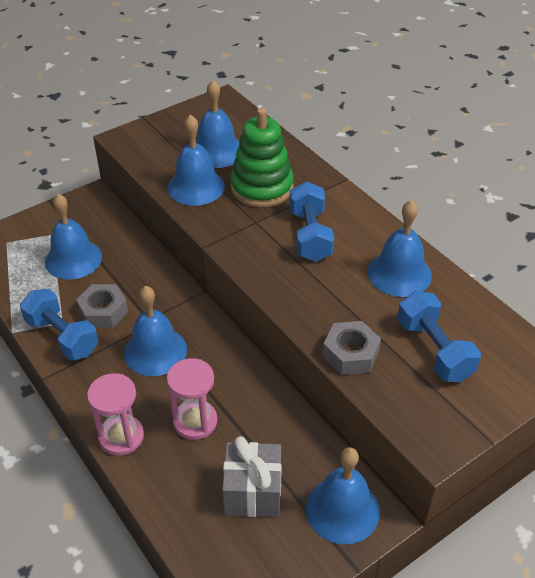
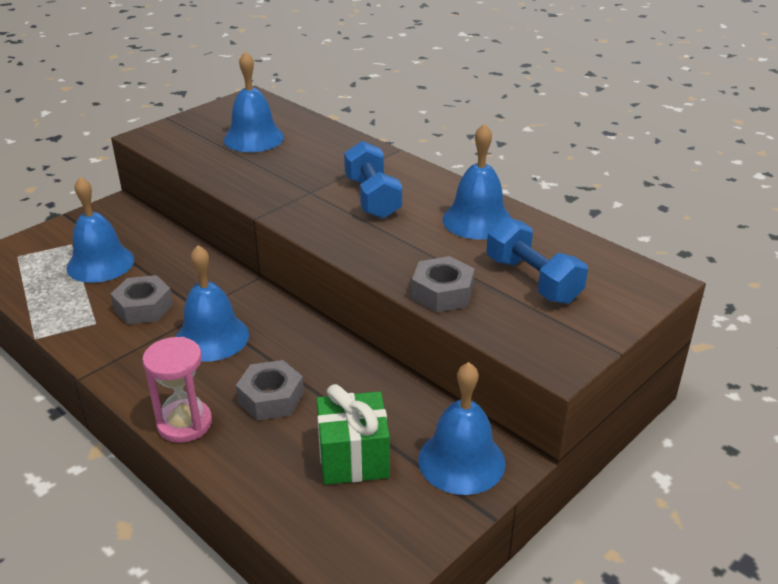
camera: 10 degrees left, 10 degrees down
blue dumbbell [20,289,98,360] -> none
blue bell [167,114,225,206] -> none
pink hourglass [167,358,217,440] -> grey nut [236,360,304,421]
grey gift [222,436,282,517] -> green gift [316,384,390,485]
green stacking toy [230,108,294,207] -> none

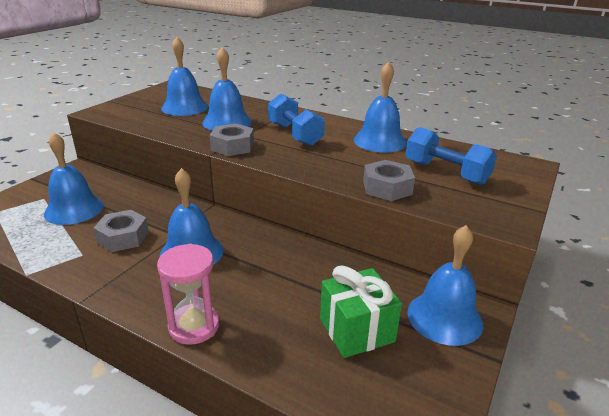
camera: 15 degrees left, 5 degrees down
grey nut [236,360,304,421] -> grey nut moved to [210,123,254,156]
none -> blue bell [202,47,252,130]

